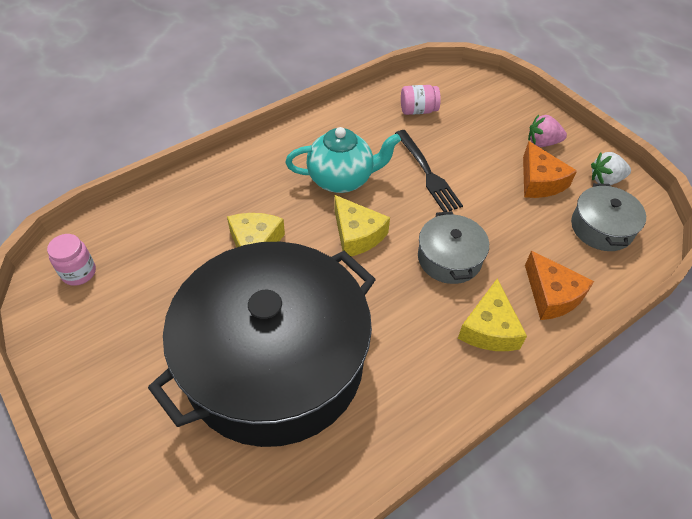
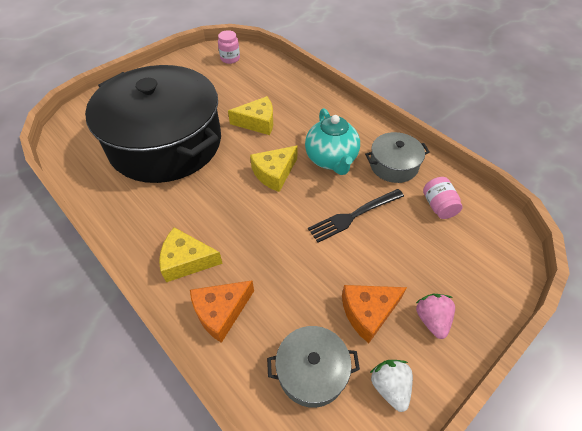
camera: 85 degrees right, 0 degrees up
grey pot [418,211,489,284] -> grey pot moved to [365,132,430,183]

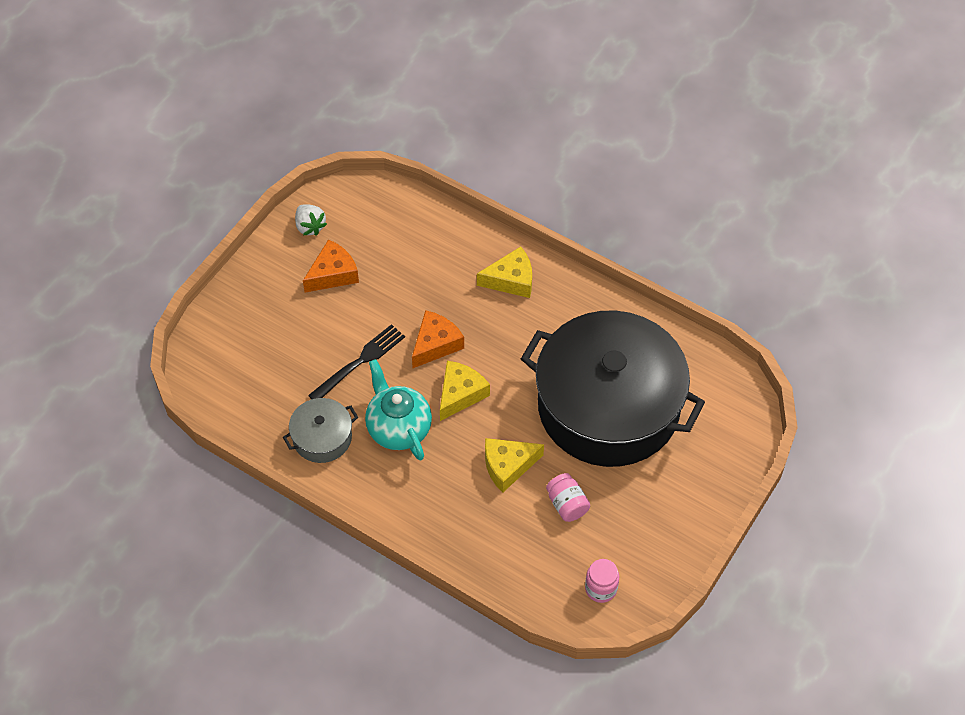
camera: 165 degrees right, 5 degrees up
orange cheese [190,280,254,343] -> orange cheese moved to [412,310,464,368]
grey pot [267,326,360,408] -> none
pink strawberry [416,294,455,339] -> none
pink jar [423,177,463,219] -> pink jar moved to [546,473,590,522]

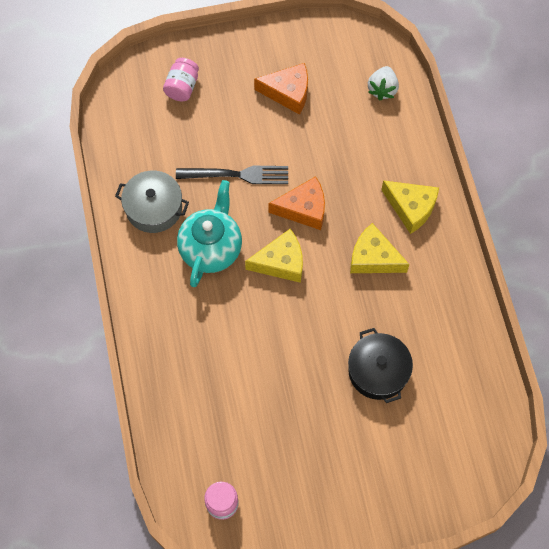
camera: 45 degrees right, 10 degrees up
white strawberry [295,204,327,236] -> white strawberry moved to [368,66,399,100]
yellow cheese [485,438,544,492] -> yellow cheese moved to [350,223,409,273]
black pot [521,310,705,467] -> black pot [348,328,413,403], size x0.41
pink jar [546,473,590,522] -> pink jar moved to [163,58,199,101]

